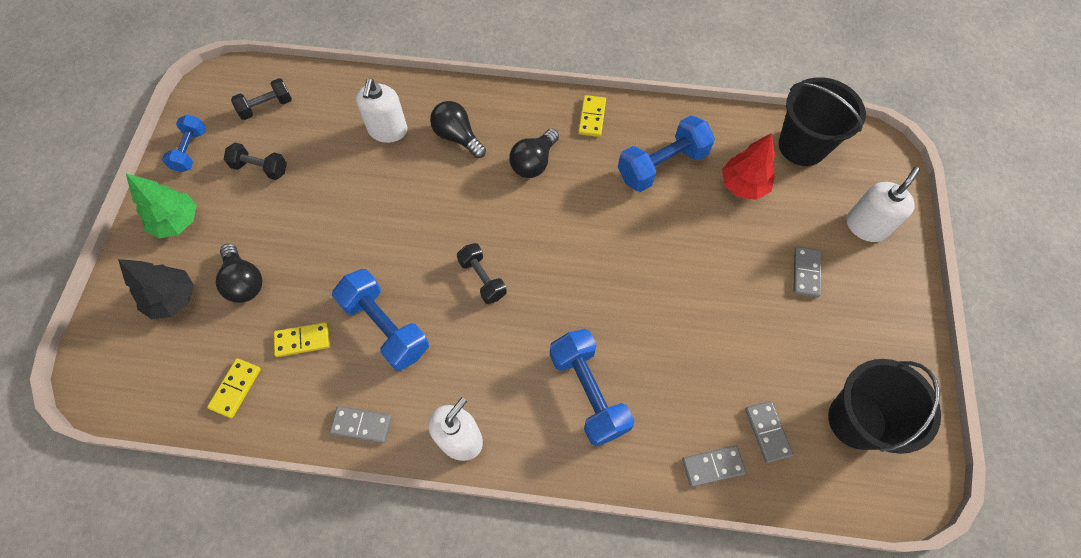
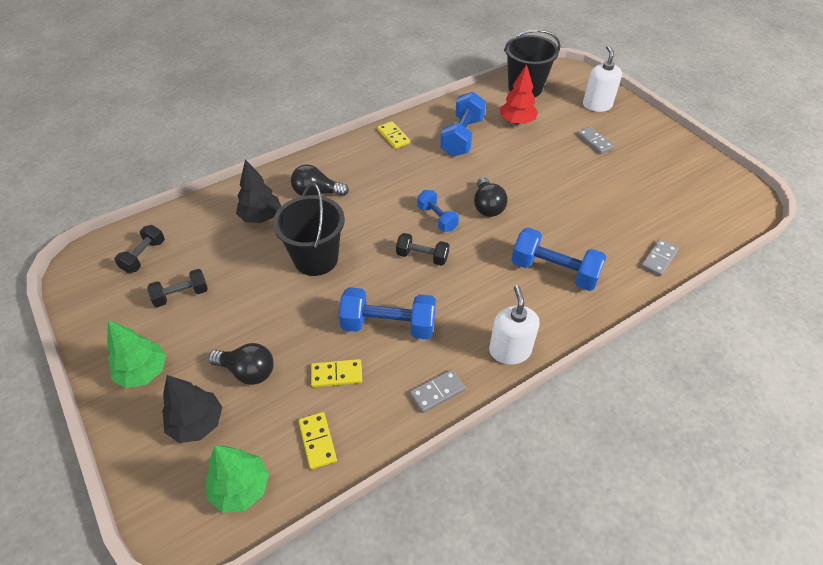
camera: 40 degrees left, 15 degrees down
blue dumbbell [162,114,206,172] -> blue dumbbell moved to [417,190,459,232]
yellow domino [274,322,330,357] -> yellow domino turned 45 degrees clockwise [311,359,362,387]
white soap dispenser [356,78,407,143] -> black tree [236,159,281,223]
black light bulb [509,128,559,178] -> black light bulb moved to [474,177,508,217]
grey domino [745,401,793,463] -> none
black bucket [828,359,941,454] -> black bucket moved to [273,183,345,276]
none -> green tree [206,446,269,513]

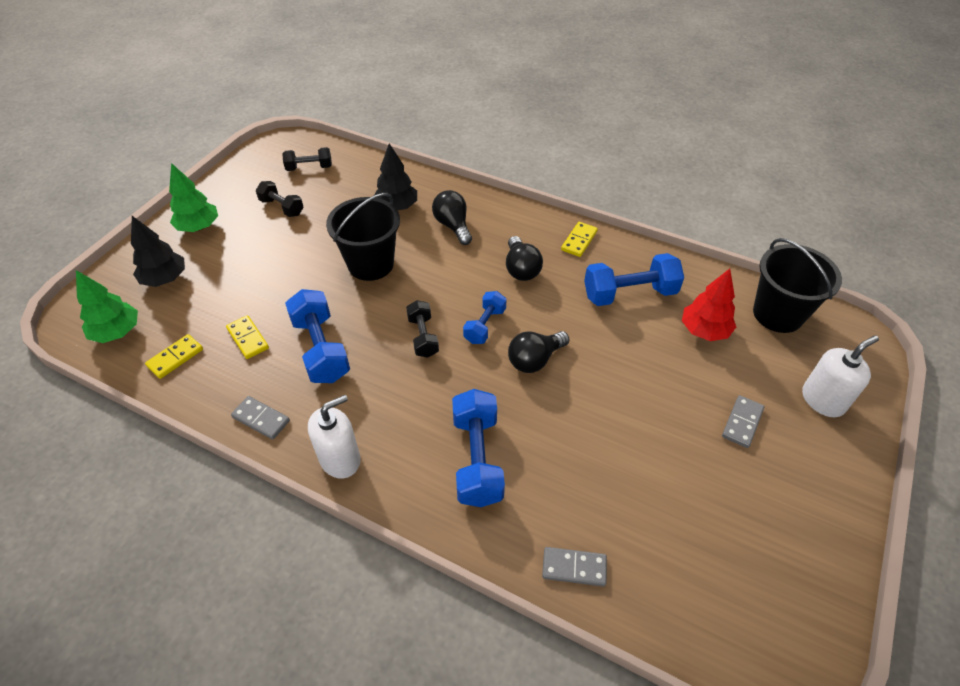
camera: 60 degrees right, 0 degrees up
black light bulb [208,343,274,385] -> black light bulb moved to [506,236,543,281]

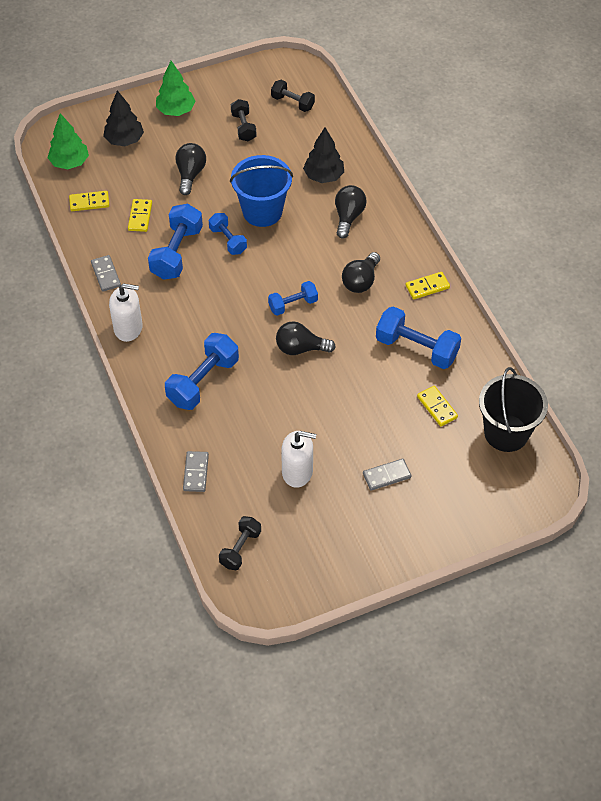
camera: 40 degrees right, 5 degrees up
black bucket [326,193,400,281] -> blue bucket [230,155,293,227]
black dumbbell [406,300,439,358] -> black dumbbell moved to [219,516,261,570]
grey domino [542,547,607,587] -> grey domino turned 45 degrees clockwise [183,451,209,492]
red tree [682,269,736,341] -> yellow domino [417,386,458,427]
white soap dispenser [802,335,879,417] -> white soap dispenser moved to [281,431,316,488]
none -> black light bulb [175,143,206,195]
none -> blue dumbbell [209,213,247,255]

